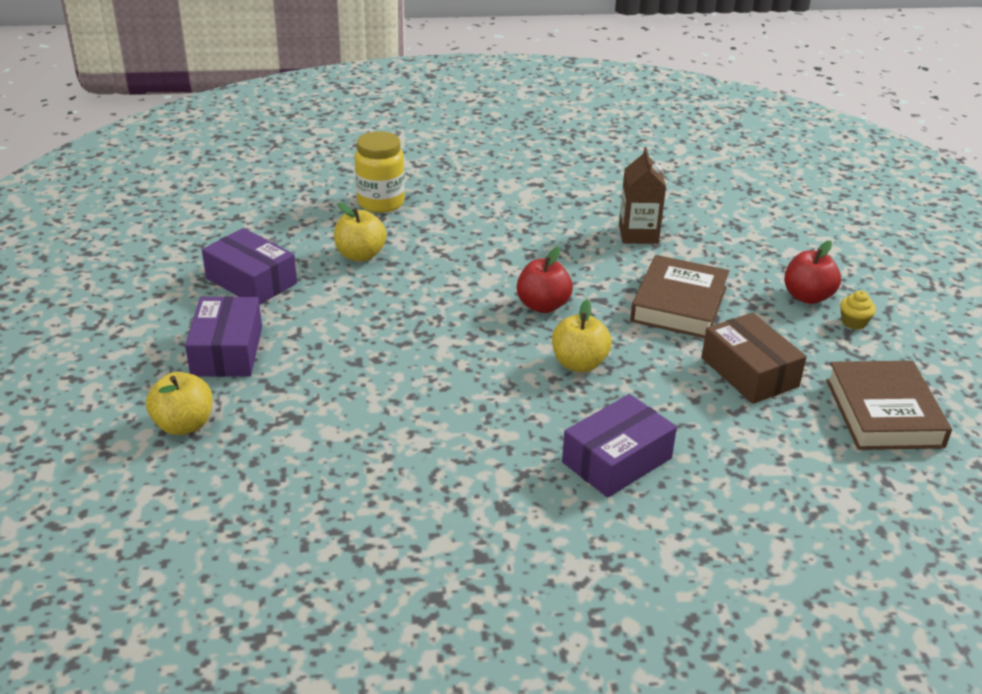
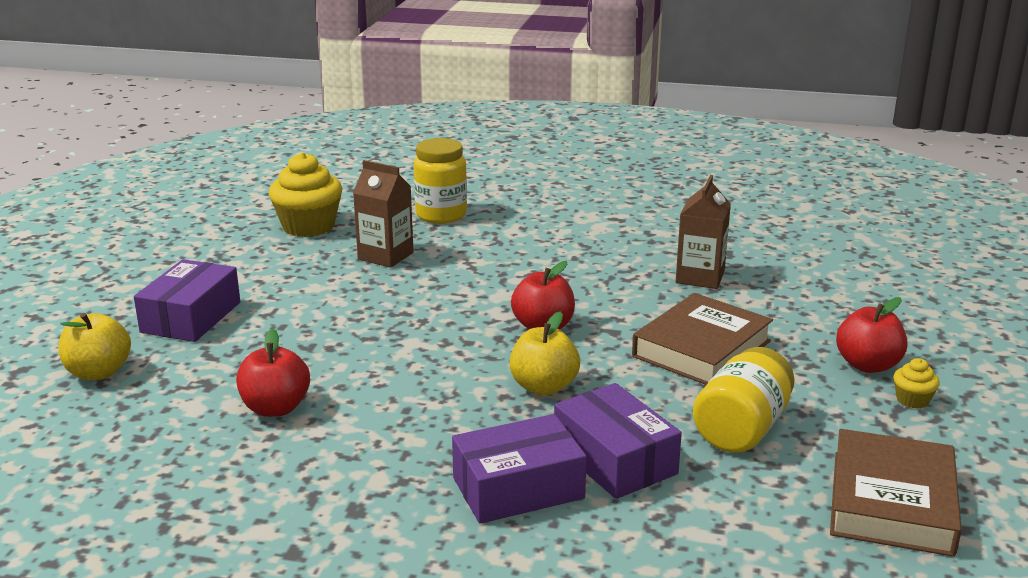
camera: 20 degrees right, 10 degrees down
purple box [202,228,297,304] -> purple box moved to [554,383,682,499]
yellow apple [334,203,387,261] -> brown carton [353,160,414,268]
brown box [701,313,807,404] -> yellow jar [693,347,794,453]
none -> red apple [236,328,310,417]
none -> yellow cupcake [269,152,342,237]

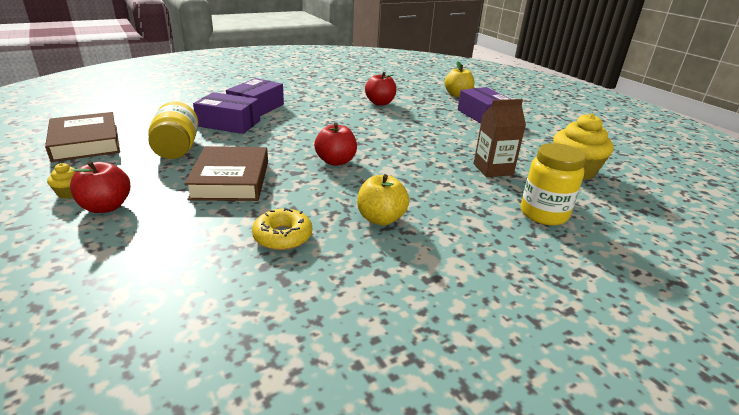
camera: 135 degrees right, 5 degrees up
yellow apple [509,311,580,395] -> yellow apple moved to [357,174,409,225]
brown carton [676,175,731,289] -> yellow donut [252,207,312,250]

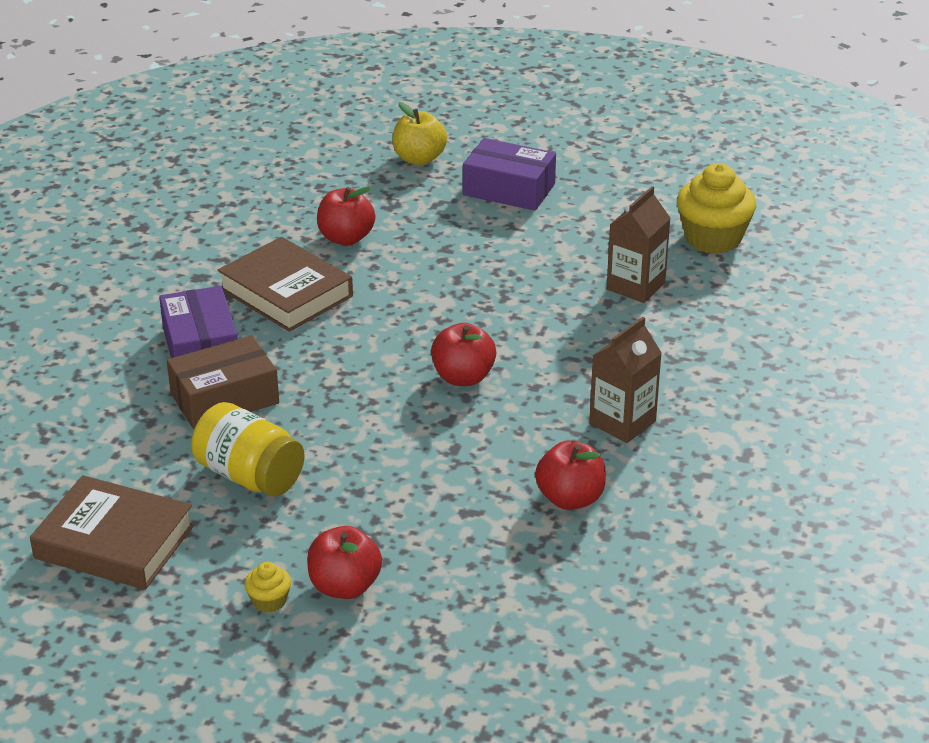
camera: 40 degrees left, 5 degrees up
brown book [185,146,268,201] -> brown book moved to [218,237,353,332]
purple box [193,92,260,134] -> brown box [167,335,279,429]
yellow donut [252,207,312,250] -> red apple [535,441,606,510]
yellow apple [357,174,409,225] -> brown carton [589,317,662,443]
yellow jar [521,143,586,225] -> none

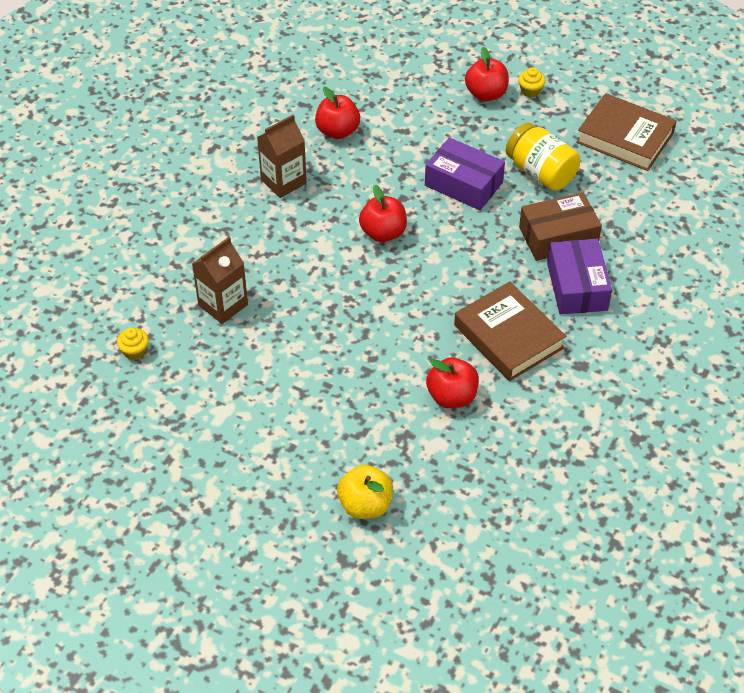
camera: 170 degrees left, 15 degrees up
purple box [463,138,556,211] -> purple box moved to [425,137,505,210]
yellow cupcake [677,163,756,254] -> yellow cupcake [117,327,149,360], size x0.46

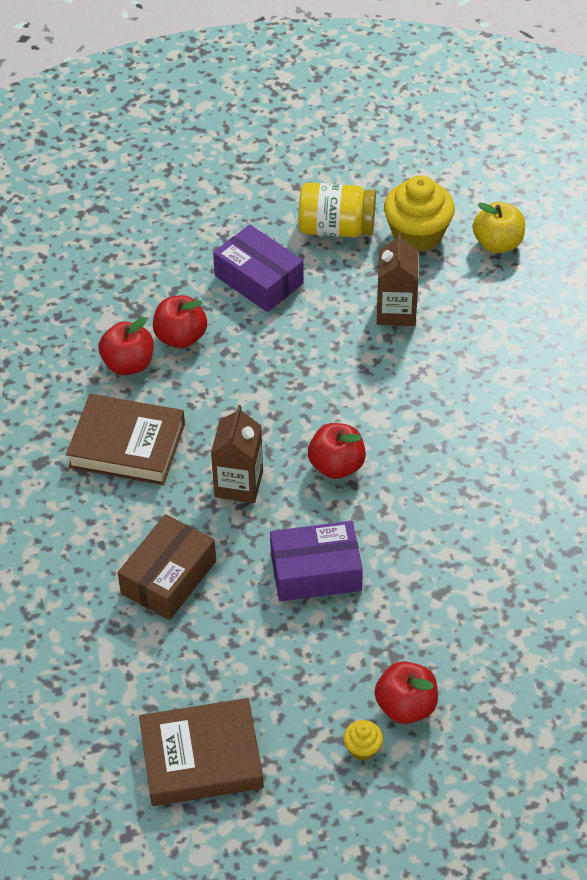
camera: 140 degrees right, 0 degrees up
yellow cupcake [117,327,149,360] -> yellow cupcake [384,175,455,252], size x2.18
brown carton [257,115,307,198] -> brown carton moved to [211,405,263,503]
red apple [315,87,360,139] -> red apple moved to [153,295,207,348]
yellow apple [337,465,393,519] -> yellow apple moved to [473,202,525,253]
yellow jar [506,123,580,191] -> yellow jar moved to [298,183,376,237]
purple box [547,239,612,315] -> purple box moved to [213,225,304,312]

